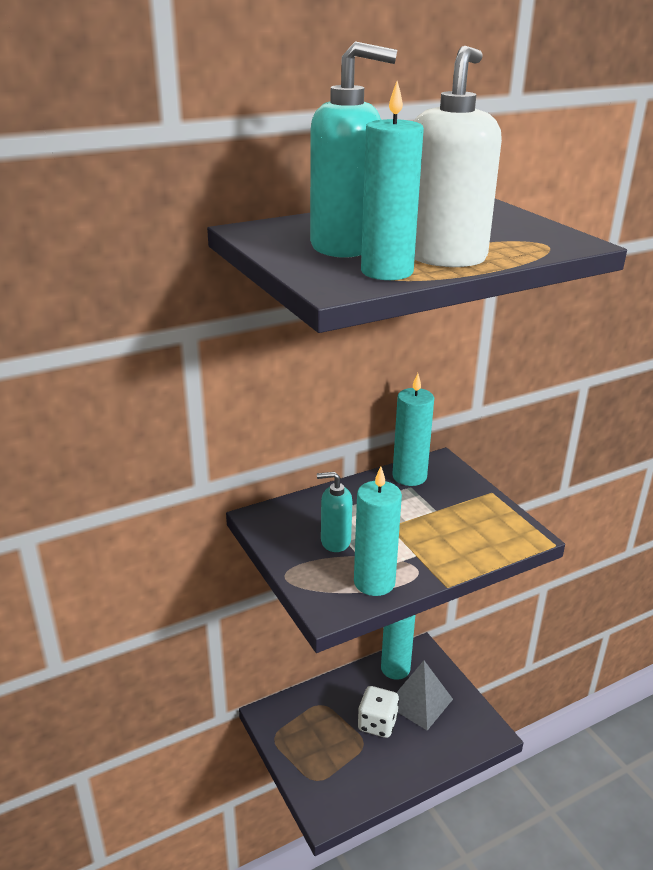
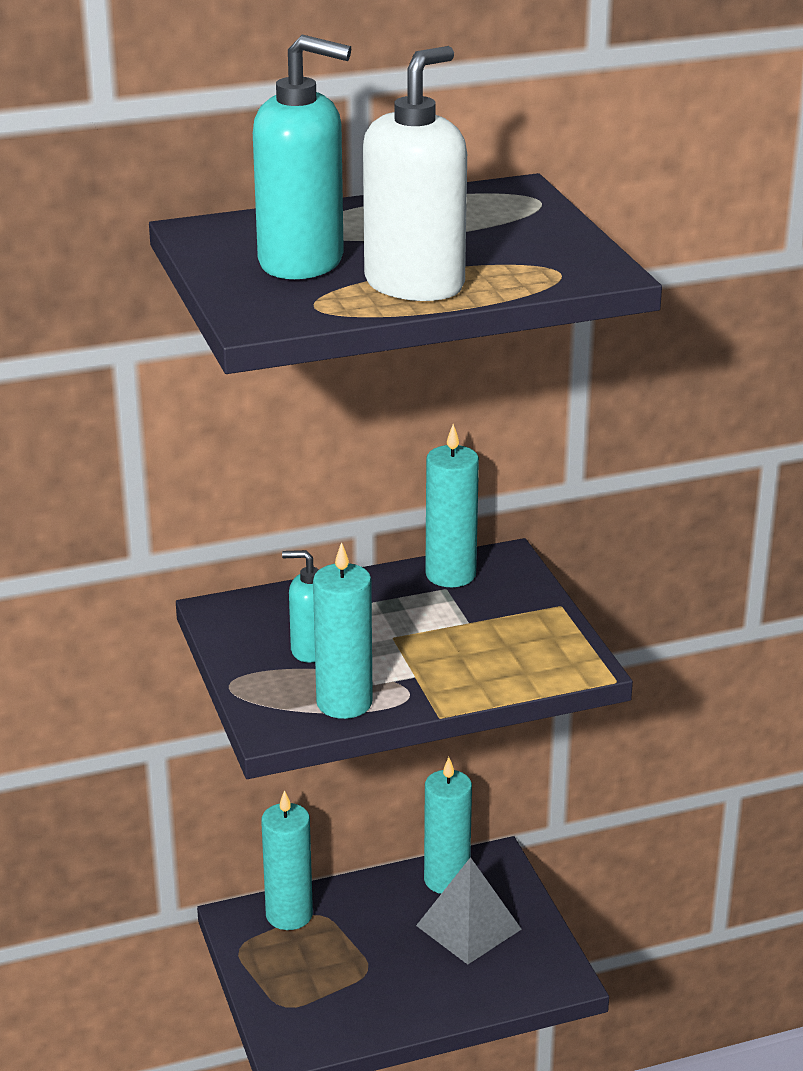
camera: 10 degrees right, 0 degrees up
white dice [358,686,399,738] -> none
turquoise candle [361,81,424,280] -> turquoise candle moved to [261,790,313,930]

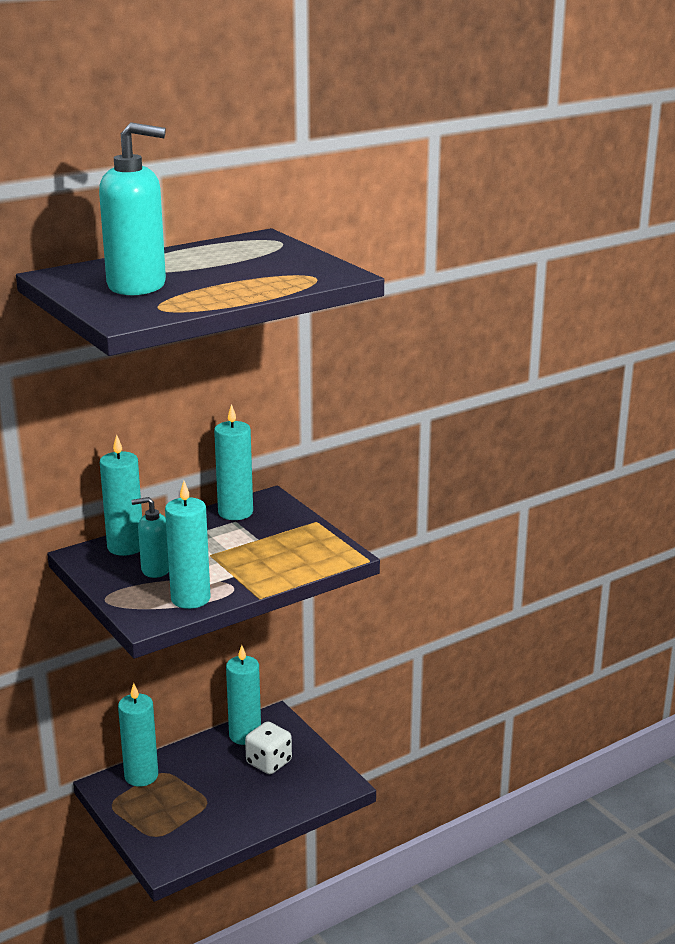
camera: 15 degrees left, 5 degrees down
white soap dispenser [363,46,467,301] -> none
grey pyramid [416,857,521,965] -> white dice [245,721,292,774]
none -> turquoise candle [100,434,142,556]

